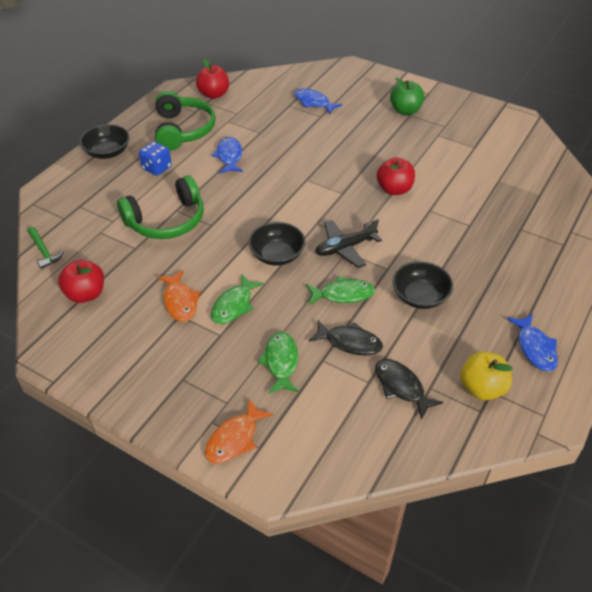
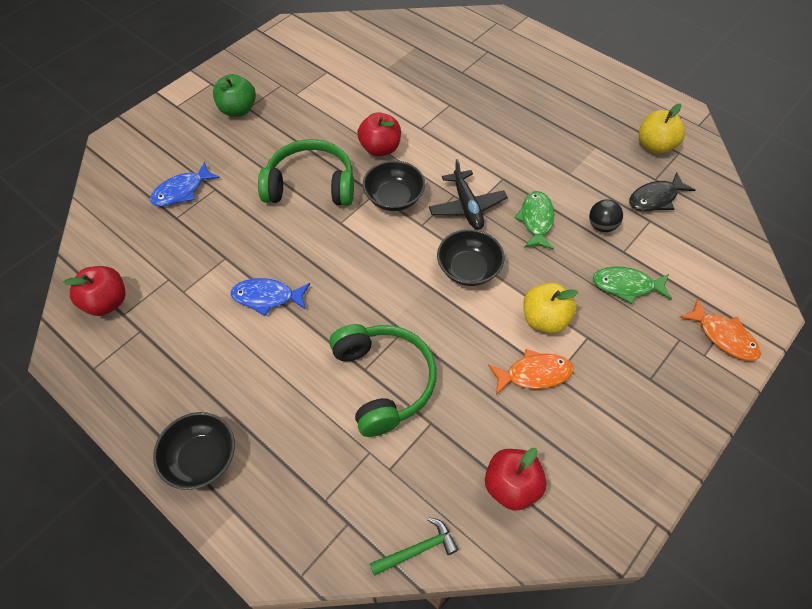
camera: 80 degrees left, 10 degrees up
blue dice [139,142,172,176] -> none
green headphones [155,91,216,151] -> green headphones moved to [258,139,354,206]
green fish [211,274,264,324] -> yellow apple [523,282,578,334]
black fish [309,320,383,356] -> black ball [589,199,623,232]
black bowl [392,261,453,309] -> black bowl moved to [363,160,425,211]
blue fish [507,314,558,372] -> none

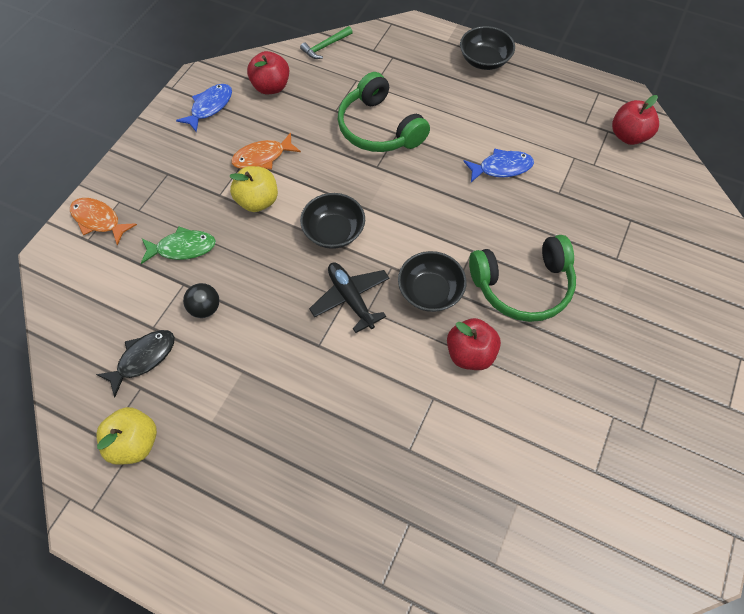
camera: 165 degrees right, 5 degrees up
blue fish [150,162,220,206] -> blue fish moved to [176,84,232,133]
green apple [213,74,256,117] -> none
green fish [515,191,554,250] -> none

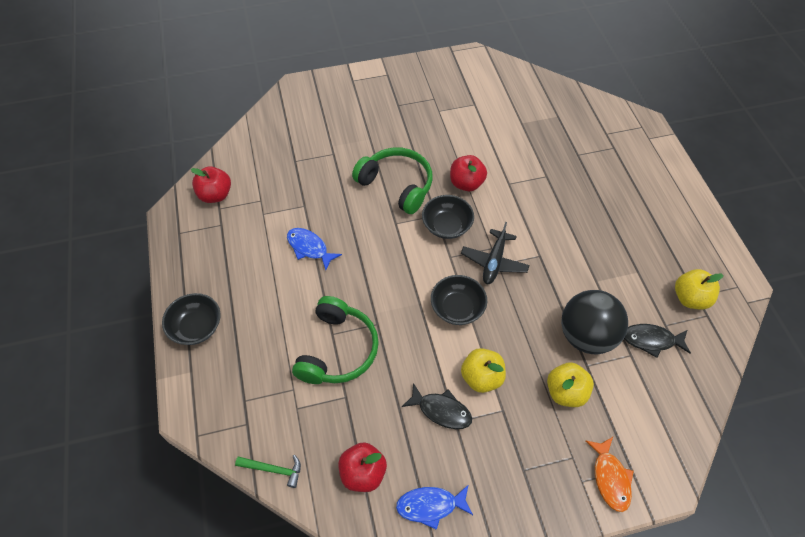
camera: 130 degrees left, 5 degrees down
green fish [141,227,216,264] -> yellow apple [547,362,594,407]
black ball [183,283,219,318] -> black ball [561,290,628,354], size x2.14
orange fish [231,132,301,169] -> black fish [402,383,472,429]

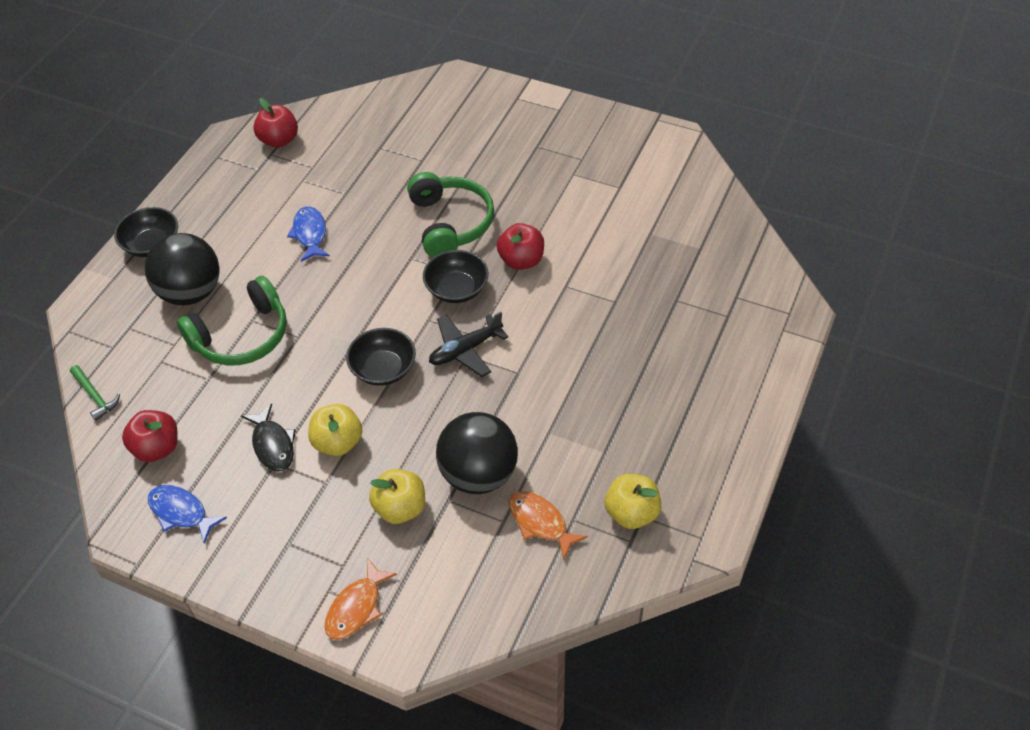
camera: 40 degrees right, 5 degrees down
black fish [624,324,691,358] -> orange fish [509,491,588,559]
none -> black ball [145,233,220,305]

